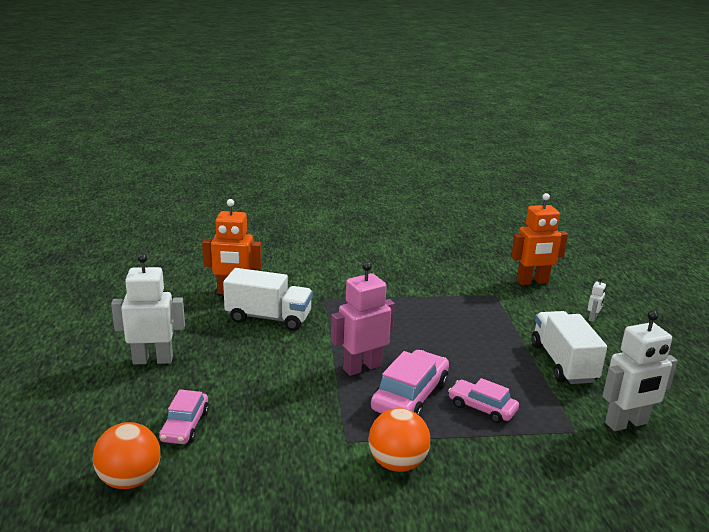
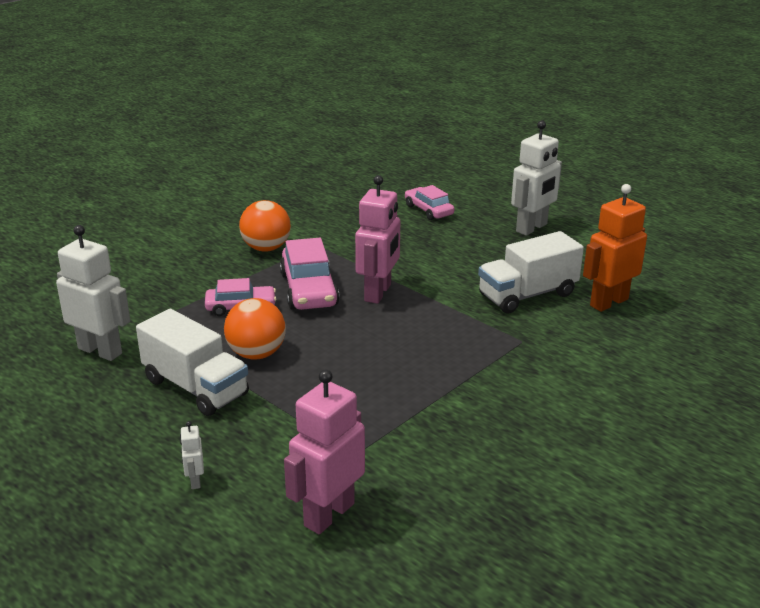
camera: 140 degrees right, 5 degrees up
orange ball [93,422,160,489] -> orange ball moved to [224,298,286,360]
orange robot [511,193,568,285] -> pink robot [284,369,365,534]
white robot [603,310,678,431] -> white robot turned 90 degrees clockwise [56,225,130,361]

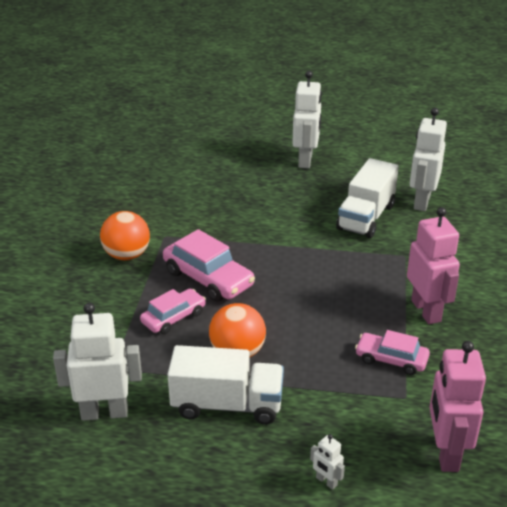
camera: 35 degrees left, 5 degrees up
pink robot [355,175,400,304] -> pink robot moved to [407,207,460,324]
pink car [405,185,454,220] -> pink car moved to [355,330,430,375]
orange robot [583,184,647,312] -> white robot [410,108,447,211]

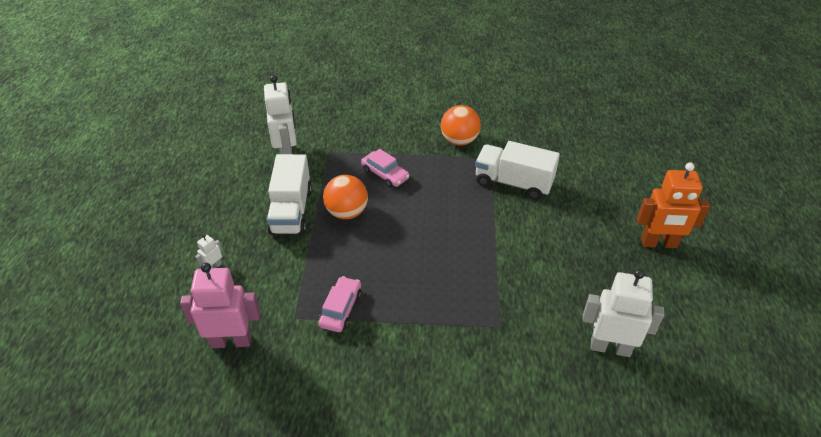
camera: 85 degrees right, 10 degrees up
pink car [163,229,255,302] -> none
white robot [292,71,322,169] -> orange robot [637,162,710,248]
white truck [336,158,399,238] -> white truck moved to [475,141,560,200]
pink robot [407,207,460,324] -> none

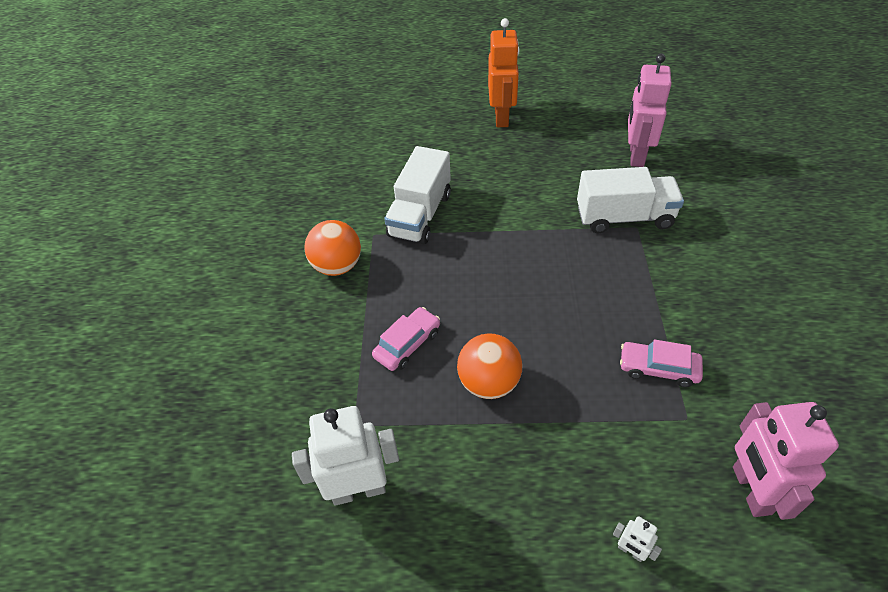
camera: 90 degrees left, 5 degrees up
white truck [267,154,312,235] -> white truck moved to [577,167,684,233]
white robot [583,269,665,357] -> pink robot [628,54,671,167]

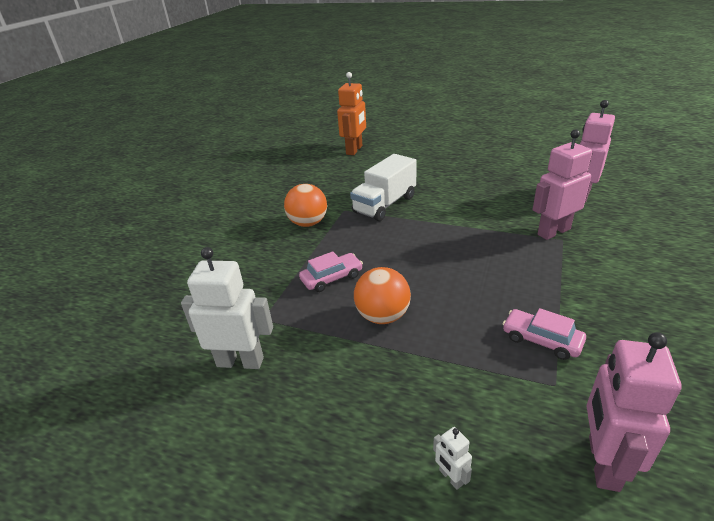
camera: 20 degrees right, 15 degrees down
orange robot [488,18,519,127] -> orange robot moved to [337,72,366,155]
white truck [577,167,684,233] -> pink robot [532,129,592,240]

